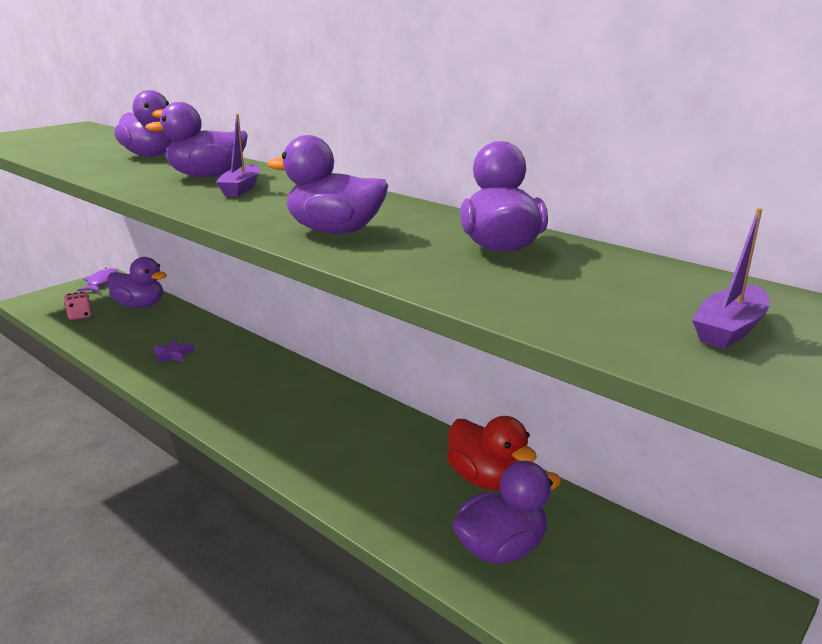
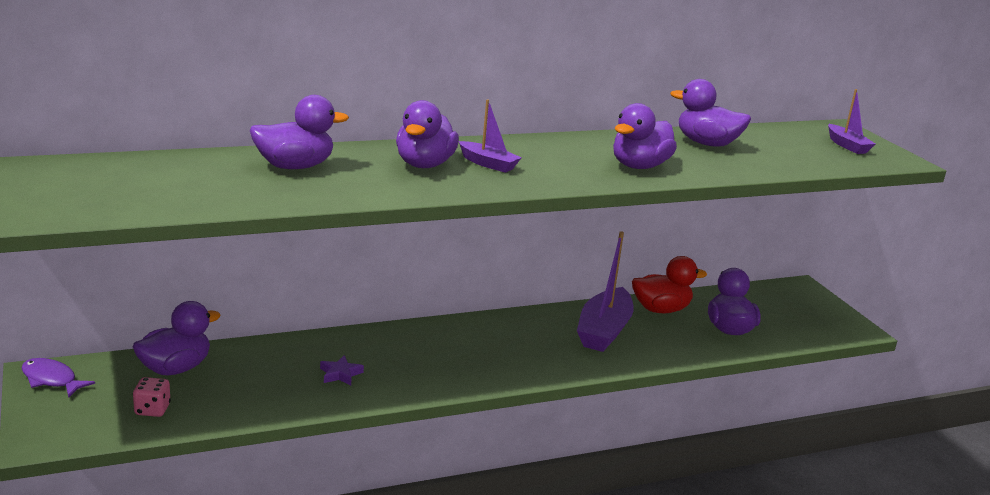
camera: 65 degrees left, 0 degrees up
none -> purple boat [577,232,634,352]

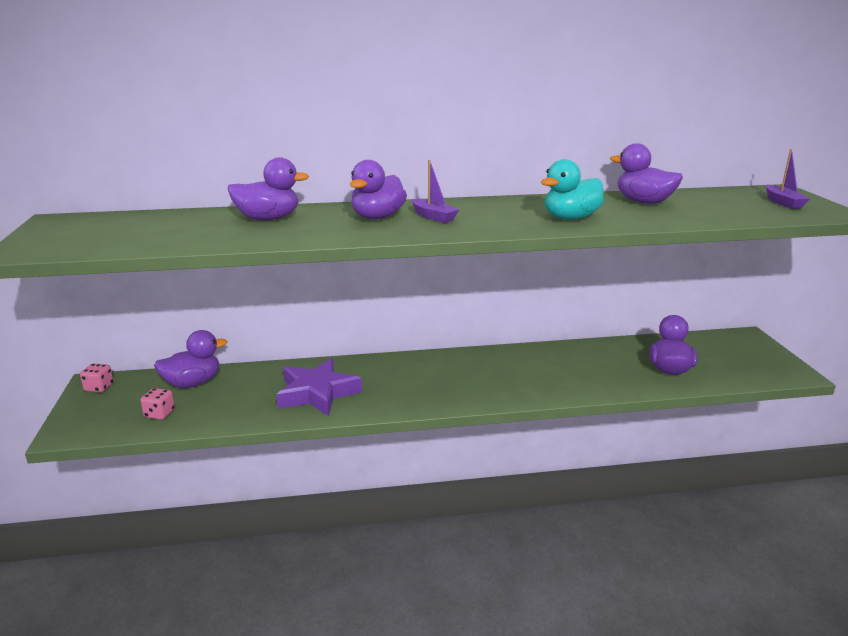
camera: 15 degrees right, 0 degrees up
purple fish [22,358,95,397] -> pink dice [80,364,114,393]
purple star [320,355,364,385] -> purple star [276,358,362,416], size x2.35
purple boat [577,232,634,352] -> none
purple duck [613,103,677,169] -> turquoise duck [541,159,604,220]
red duck [632,256,707,313] -> none

